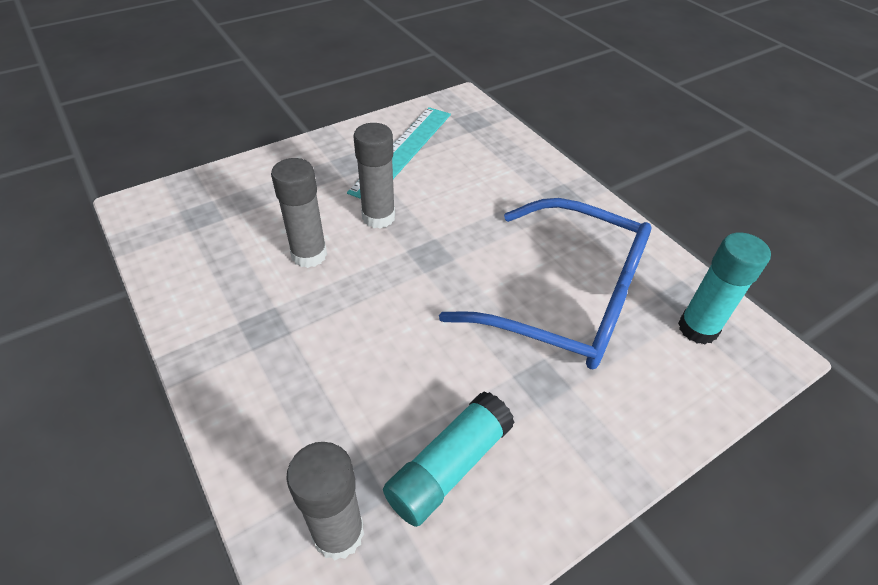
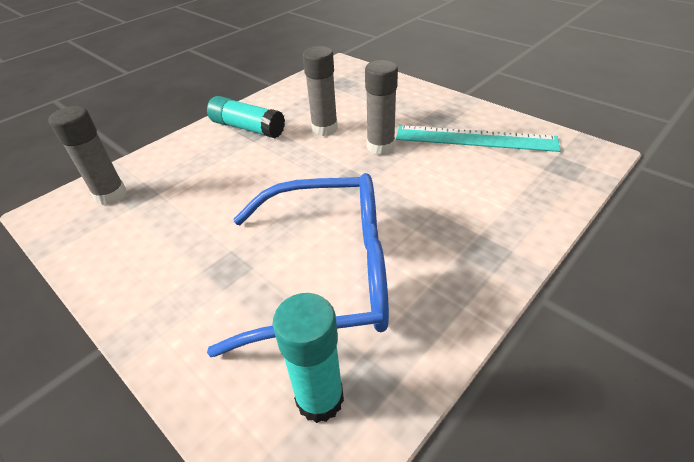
camera: 80 degrees right, 5 degrees down
turquoise glue stick [383,392,515,527] -> turquoise glue stick moved to [207,96,285,138]
blue glasses [439,198,652,369] -> blue glasses turned 105 degrees counterclockwise [207,173,389,357]

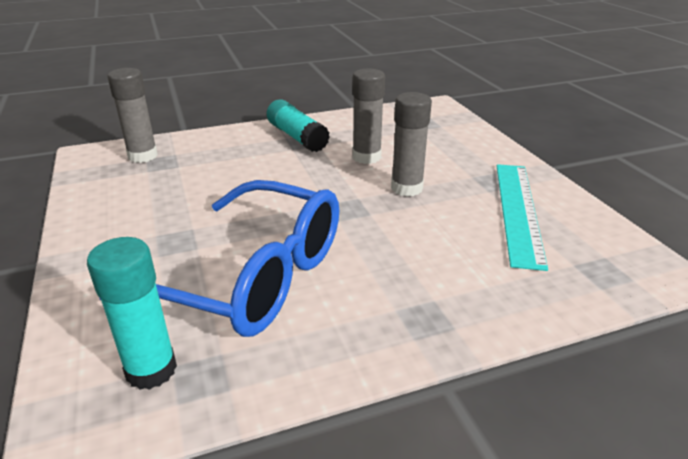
camera: 25 degrees right, 10 degrees down
turquoise ruler [396,125,561,152] -> turquoise ruler turned 60 degrees clockwise [497,164,548,271]

